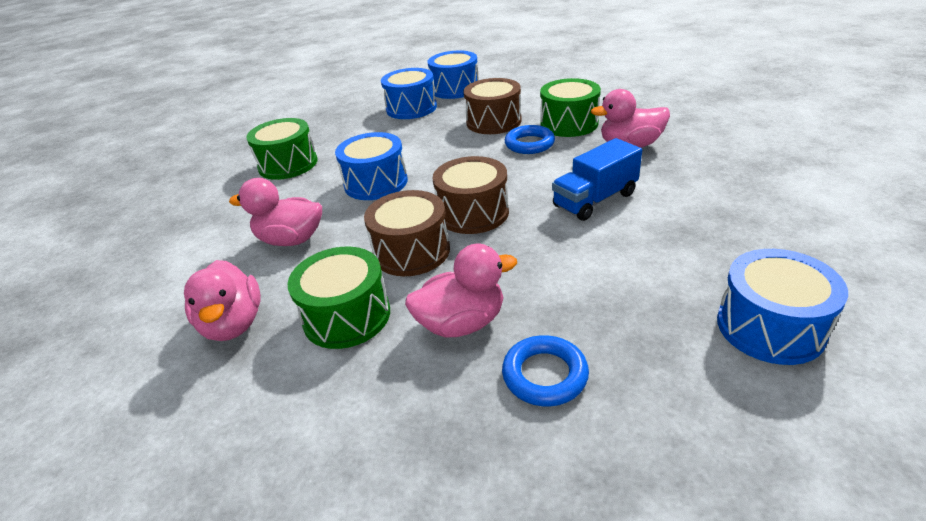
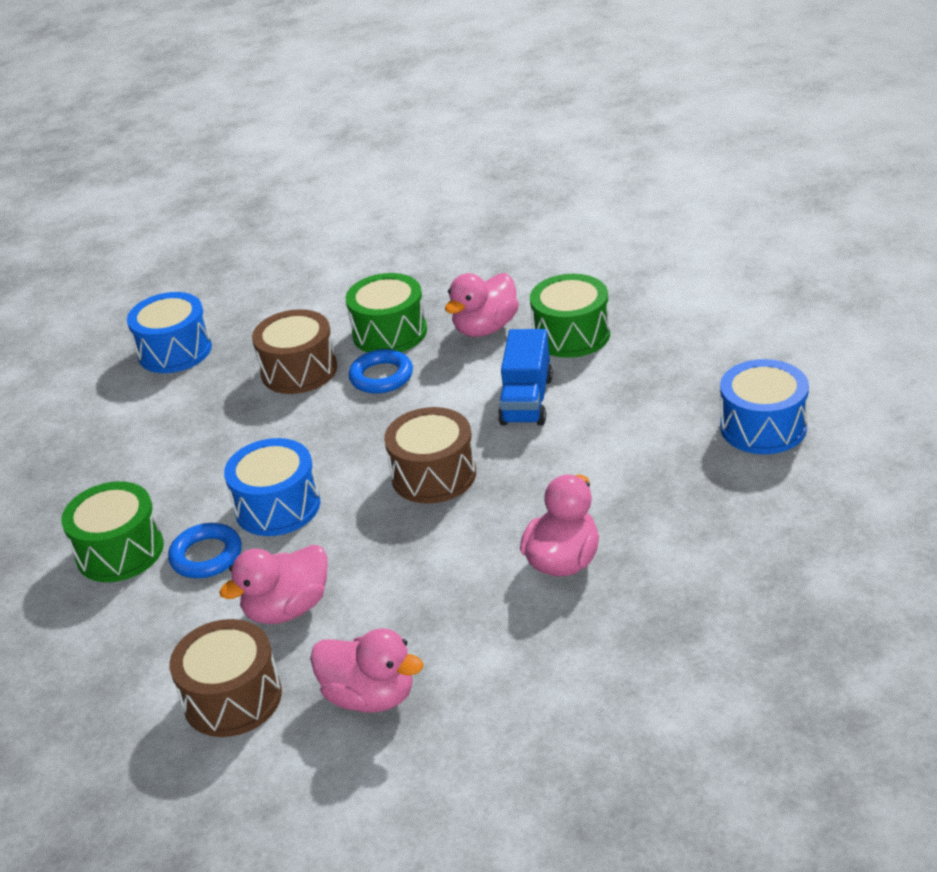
camera: 45 degrees left, 0 degrees up
green drum [288,247,390,349] -> green drum moved to [530,274,610,358]
brown drum [364,190,450,276] -> brown drum moved to [169,619,282,737]
blue drum [381,68,437,119] -> none
blue ring [502,335,589,406] -> blue ring moved to [168,523,242,578]

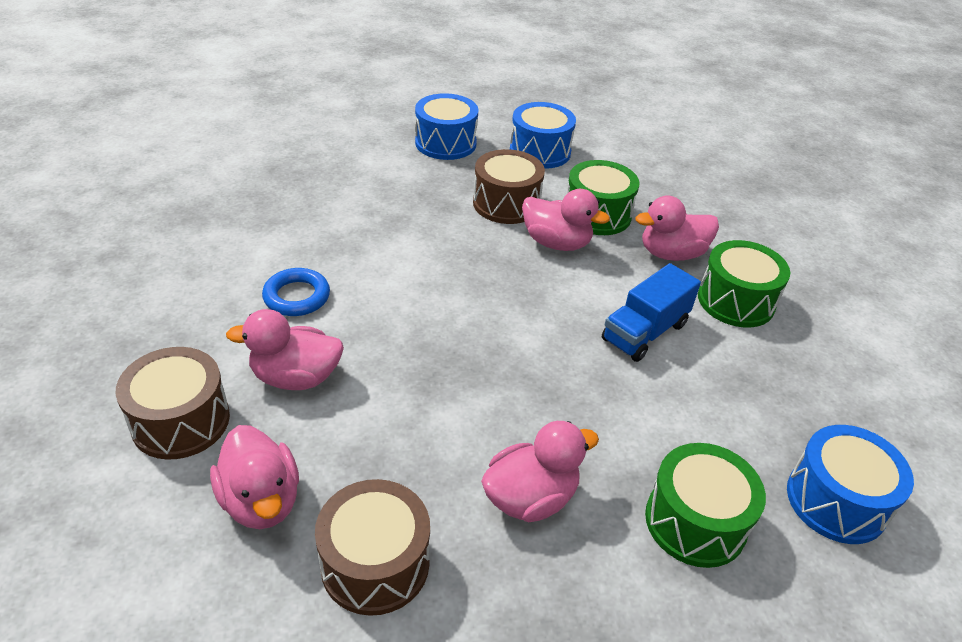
camera: 30 degrees right, 5 degrees up
green drum [61,481,164,582] -> green drum moved to [645,443,766,568]
blue drum [224,438,320,536] -> blue drum moved to [510,102,576,169]
blue ring [348,349,413,394] -> pink duck [522,189,610,251]
brown drum [384,407,476,504] -> brown drum moved to [315,479,430,616]

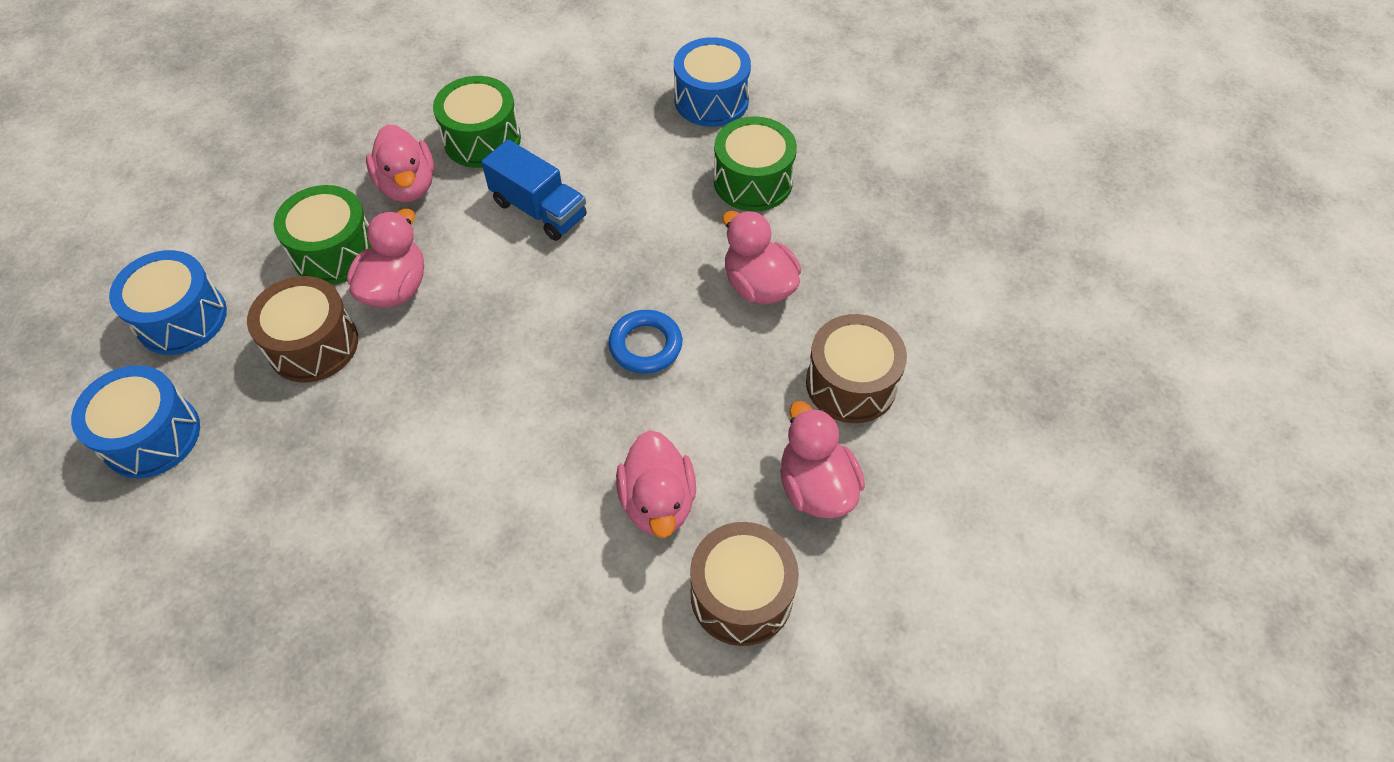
camera: 95 degrees left, 15 degrees up
pink duck [210,425,299,529] -> pink duck turned 75 degrees counterclockwise [780,401,865,518]
blue ring [262,268,330,316] -> blue ring moved to [609,310,682,374]

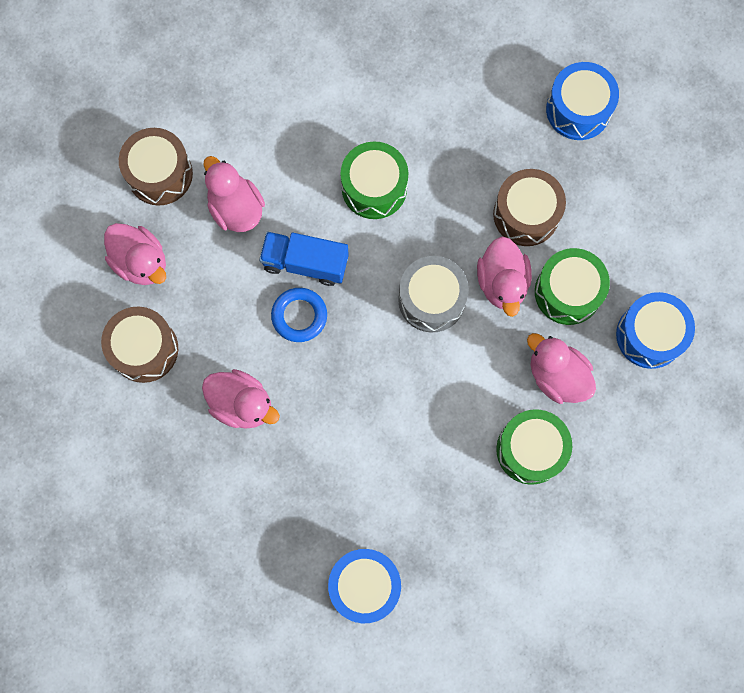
camera: 155 degrees right, 20 degrees up
blue drum [109,250,227,355] -> blue drum moved to [616,292,695,369]
blue truck [481,139,587,241] -> blue truck moved to [259,232,349,286]
green drum [714,116,797,212] -> green drum moved to [340,141,408,219]
none -> grey drum [398,256,469,333]

